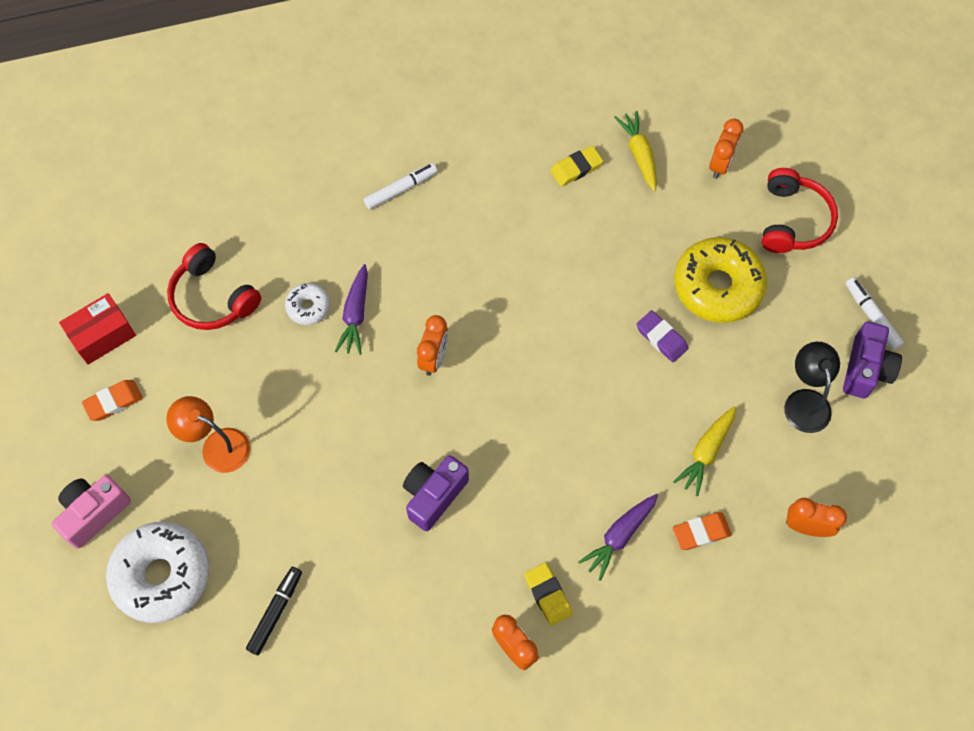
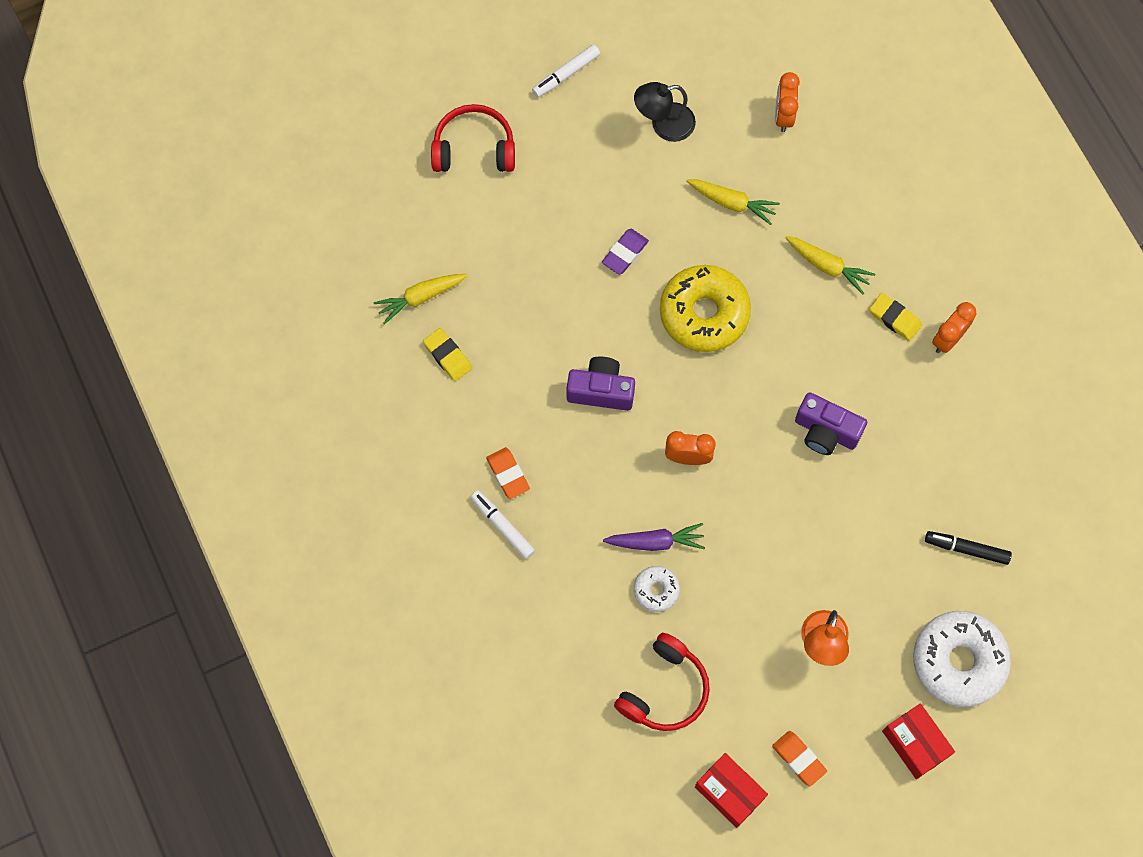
camera: 100 degrees left, 5 degrees up
pink camera [52,475,131,549] -> red box [882,703,955,779]
yellow eraser [524,563,572,626] -> yellow eraser turned 75 degrees clockwise [869,293,922,341]
purple carrot [578,494,658,581] -> yellow carrot [785,236,875,295]
orange eraser [673,512,732,550] -> orange eraser moved to [486,447,530,499]
yellow donut [674,237,767,323] -> yellow donut moved to [660,265,751,352]
orange clock [709,119,744,179] -> none
purple camera [843,321,902,399] -> purple camera moved to [566,357,635,411]

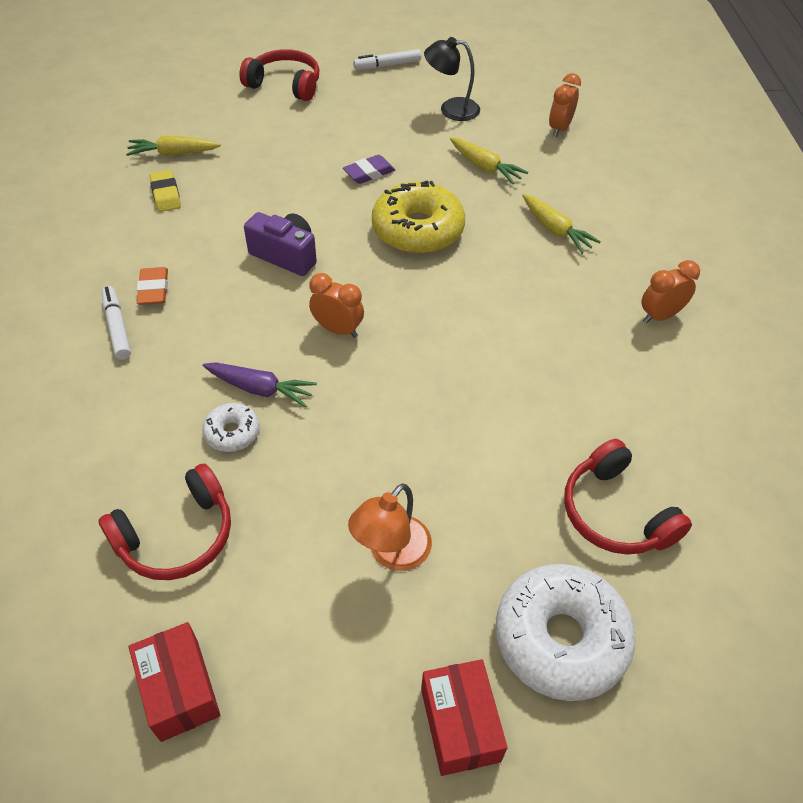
camera: 20 degrees right, 20 degrees down
orange eraser [772,731,827,787] -> none
purple camera [795,392,867,455] -> none
yellow eraser [869,293,922,341] -> none
black marker [925,531,1012,565] -> red headphones [564,439,692,555]

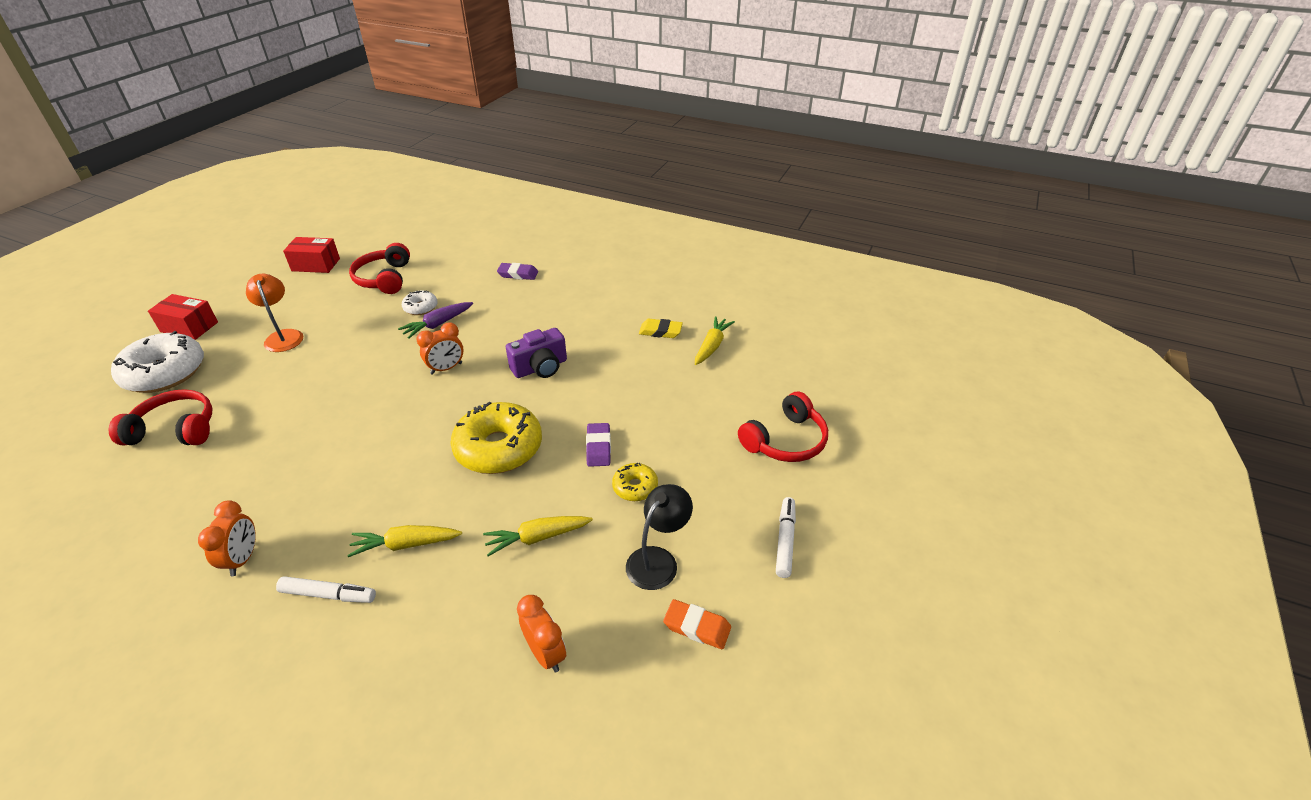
camera: 120 degrees right, 10 degrees down
white marker [102,286,131,360] -> white marker moved to [276,576,376,603]
orange eraser [137,267,168,305] -> orange eraser moved to [663,599,731,649]
none -> purple eraser [497,263,538,280]
none -> yellow donut [612,463,658,501]

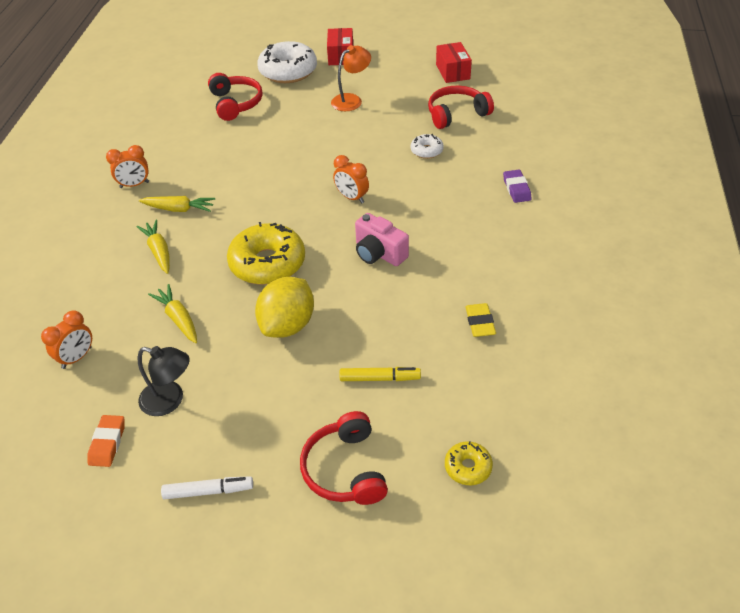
camera: 75 degrees right, 5 degrees up
white marker [276,576,376,603] -> none
purple carrot [398,302,473,339] -> none
purple camera [506,328,567,378] -> pink camera [355,213,409,266]
purple eraser [586,423,611,467] -> yellow lemon [255,277,314,338]
yellow donut [612,463,658,501] -> yellow donut moved to [445,441,493,485]
yellow carrot [695,316,735,365] -> yellow carrot moved to [139,196,215,212]
red headphones [738,392,828,462] -> red headphones turned 45 degrees clockwise [300,411,388,505]
none -> yellow marker [339,367,421,381]

